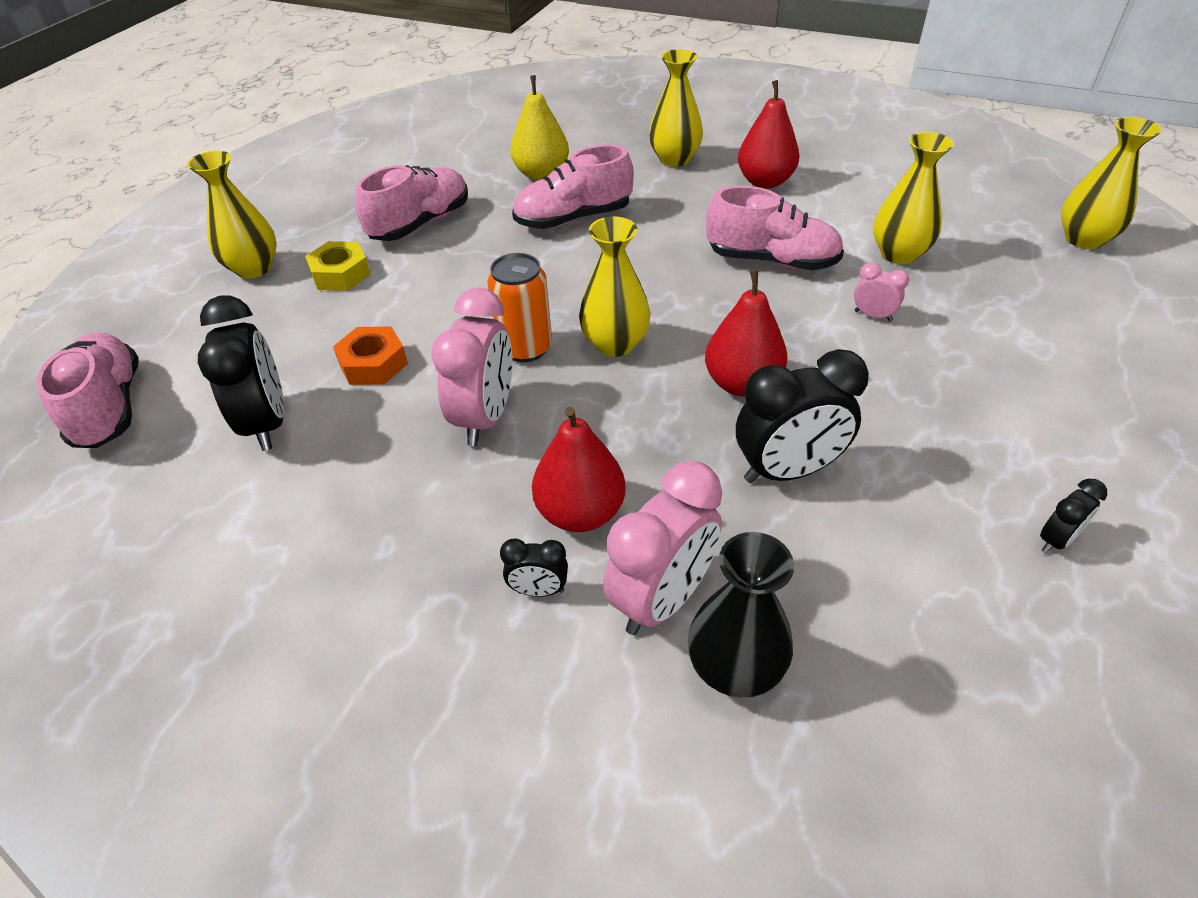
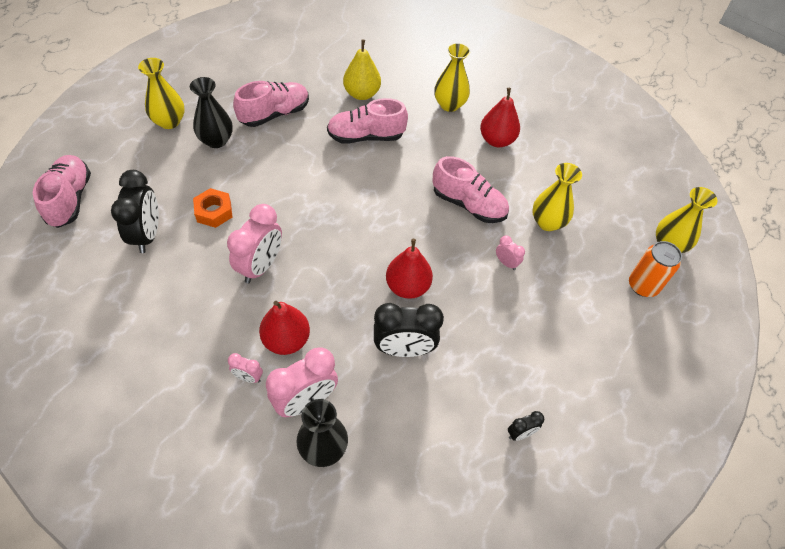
camera: 10 degrees right, 10 degrees up
yellow nut [305,241,371,291] -> black vase [190,77,233,148]
orange can [487,253,552,362] -> orange can moved to [629,241,682,297]
black clock [500,538,568,597] -> pink clock [228,353,263,383]
yellow vase [579,216,651,357] -> none

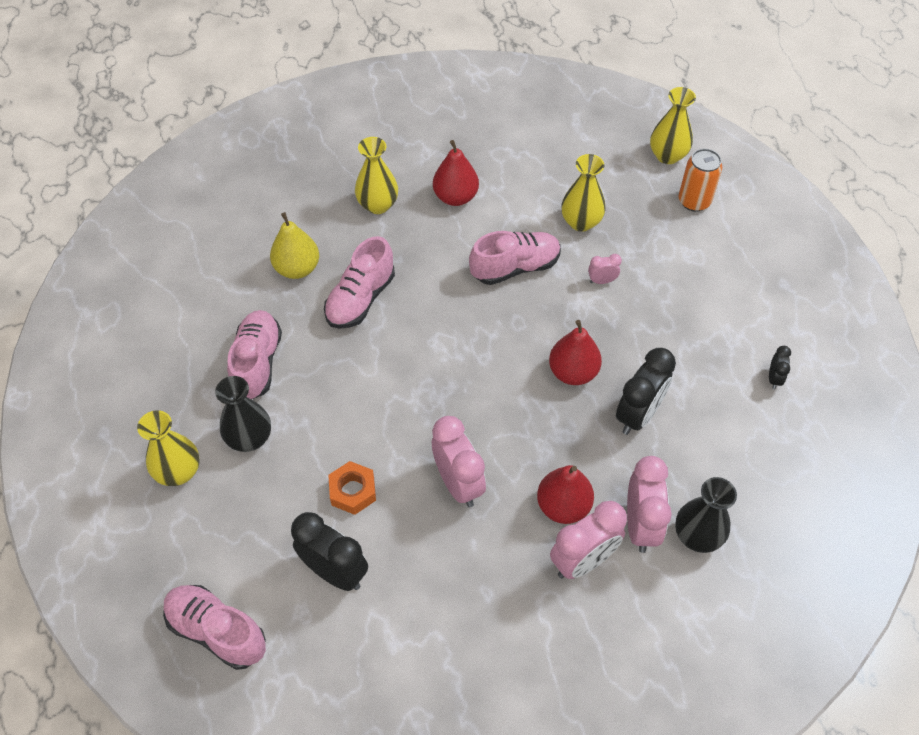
camera: 50 degrees left, 0 degrees up
pink clock [228,353,263,383] -> pink clock [550,501,627,579], size x2.06

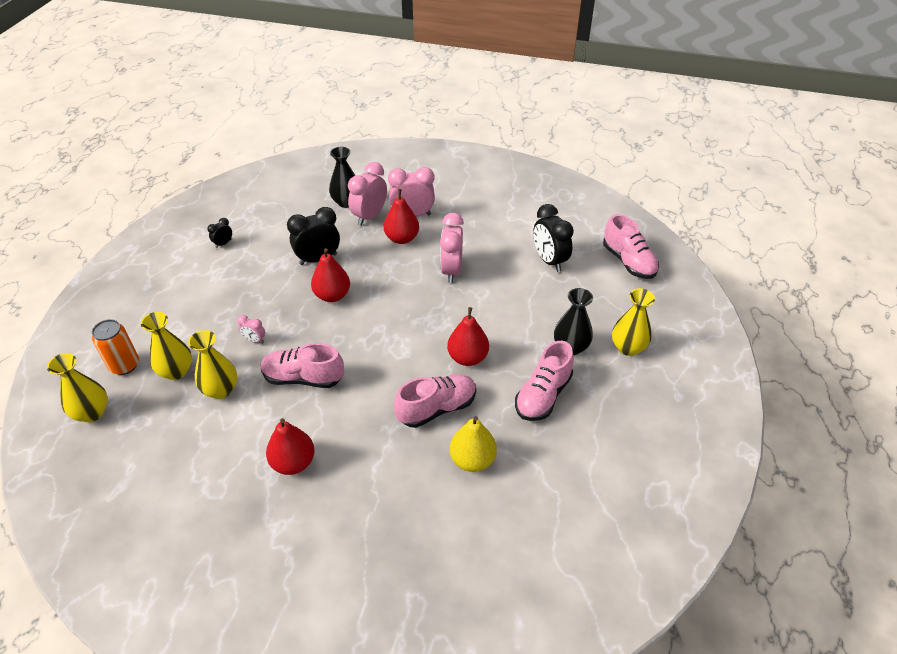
camera: 150 degrees left, 10 degrees down
orange nut [328,461,376,515] -> none
yellow vase [355,137,398,214] -> yellow vase moved to [141,312,192,380]
none -> red pear [447,307,489,366]

